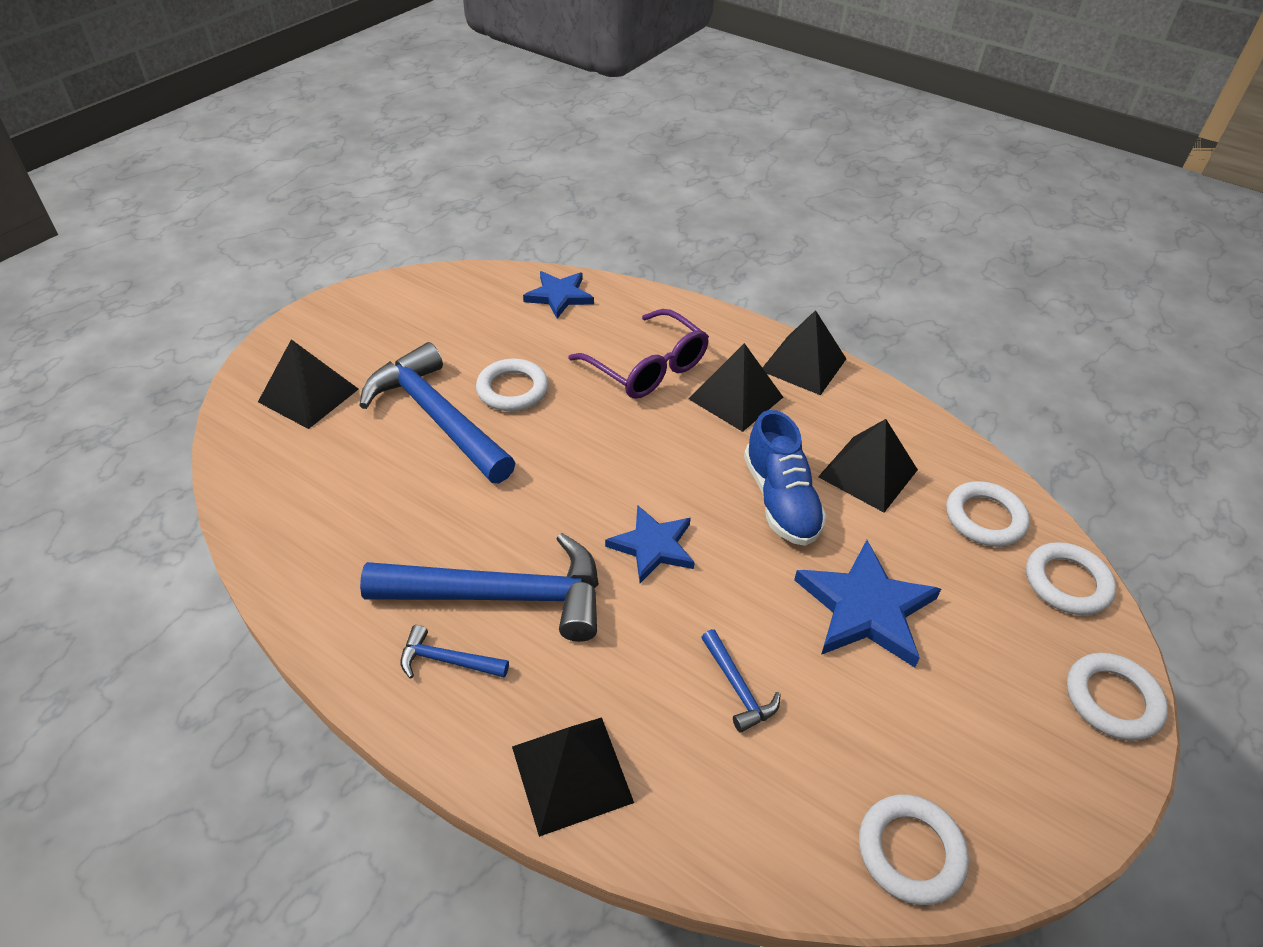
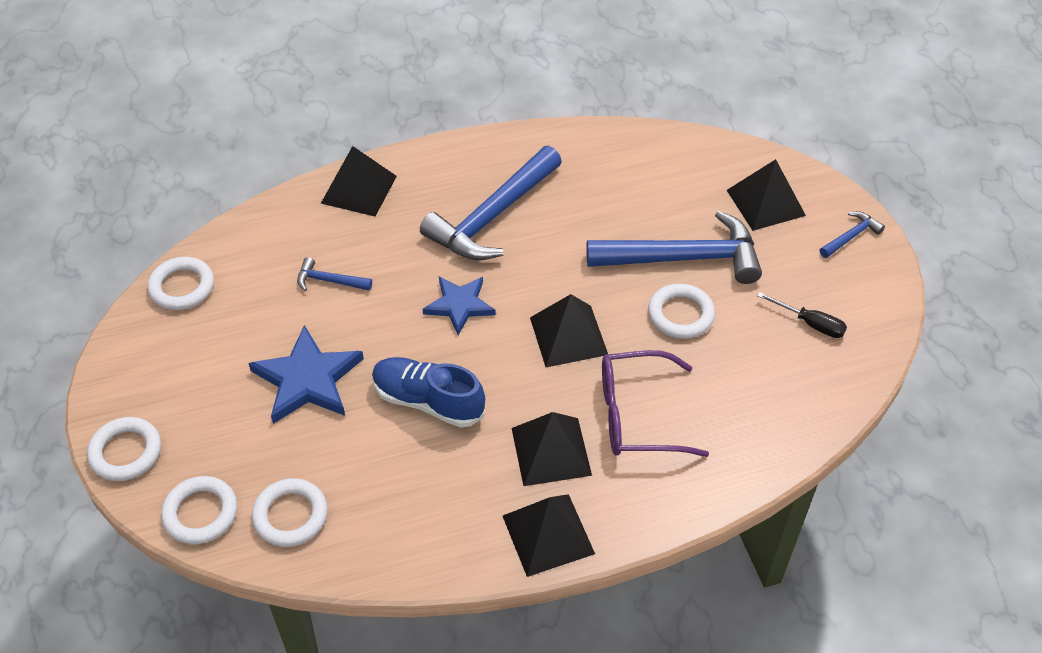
camera: 130 degrees right, 5 degrees up
blue hammer [400,625,509,679] -> blue hammer moved to [820,211,885,258]
blue star [523,271,594,319] -> none
black pyramid [818,419,918,512] -> black pyramid moved to [530,294,608,367]
none -> black screwdriver [757,292,847,338]

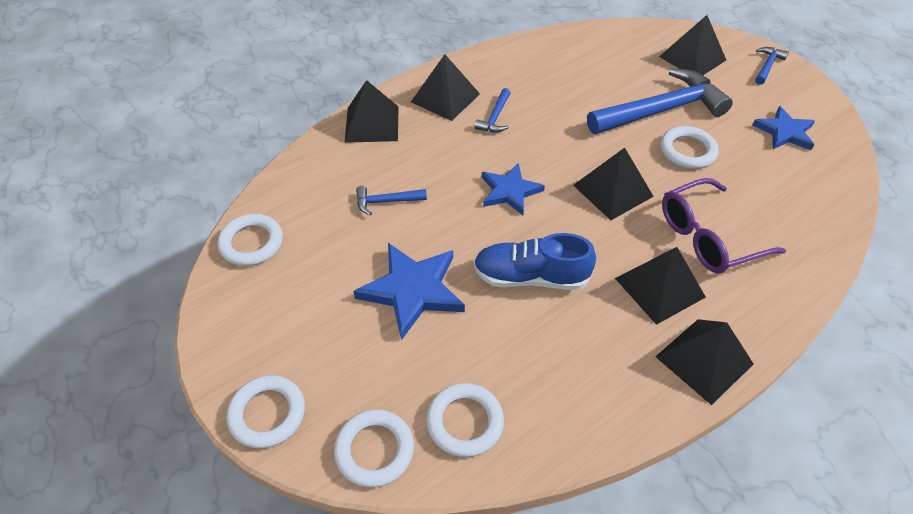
camera: 20 degrees left, 0 degrees up
blue hammer [420,146,562,260] -> blue hammer [474,88,511,133], size x0.44
black screwdriver [757,292,847,338] -> blue star [753,106,815,150]
none -> black pyramid [411,54,480,121]

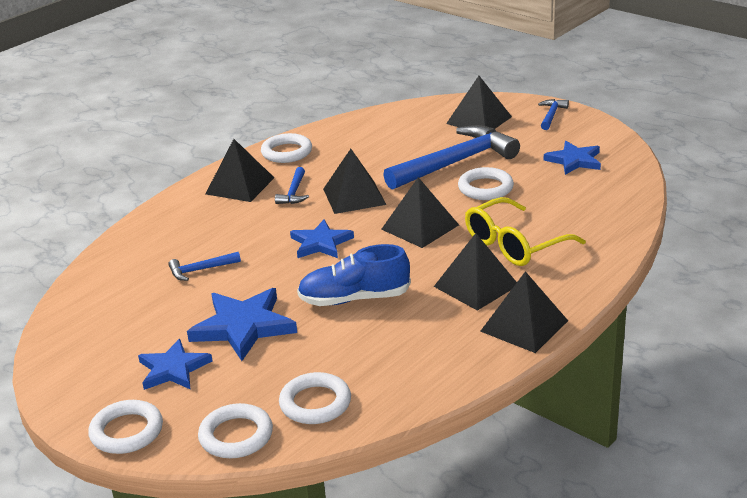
camera: 10 degrees left, 20 degrees down
white ring [217,214,283,266] -> white ring moved to [261,133,312,163]
black pyramid [345,80,399,143] -> black pyramid moved to [323,149,386,214]
purple glasses [662,178,786,274] -> yellow glasses [465,197,586,266]
none -> blue star [138,339,212,390]

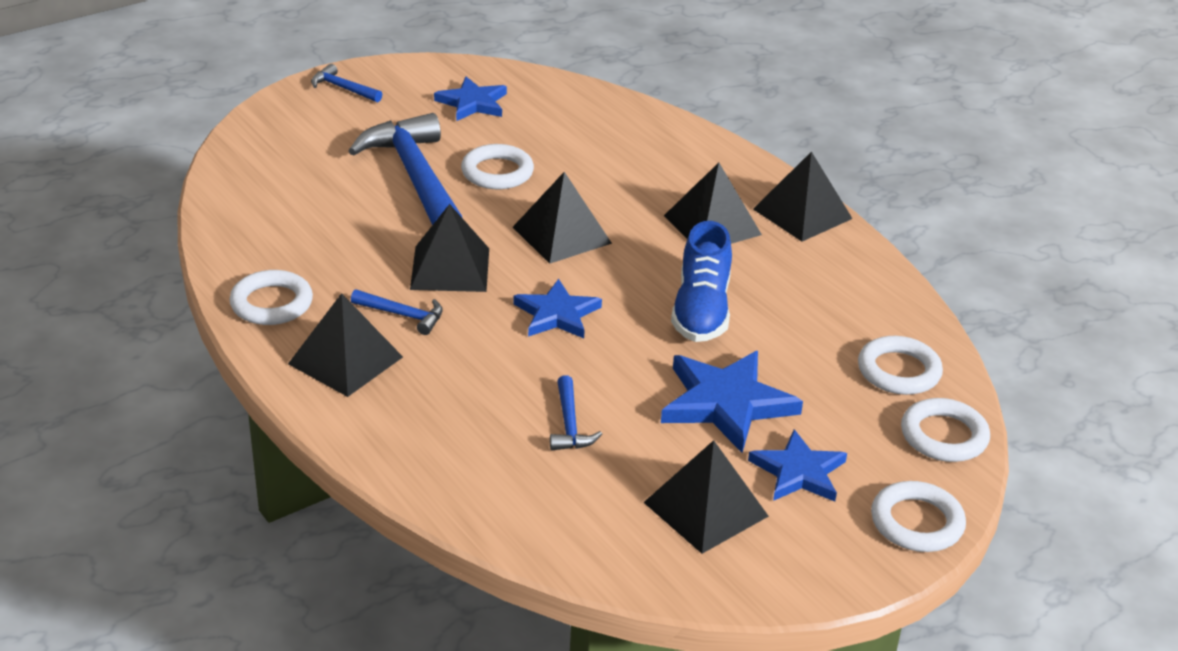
camera: 80 degrees left, 5 degrees up
black pyramid [446,76,512,129] -> black pyramid moved to [643,440,769,554]
yellow glasses [465,197,586,266] -> none

